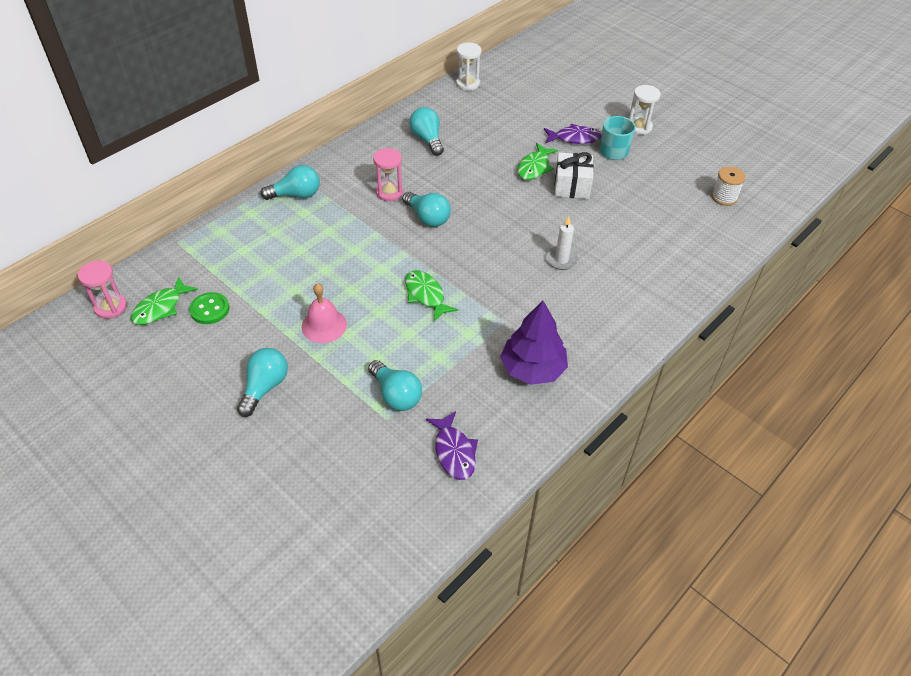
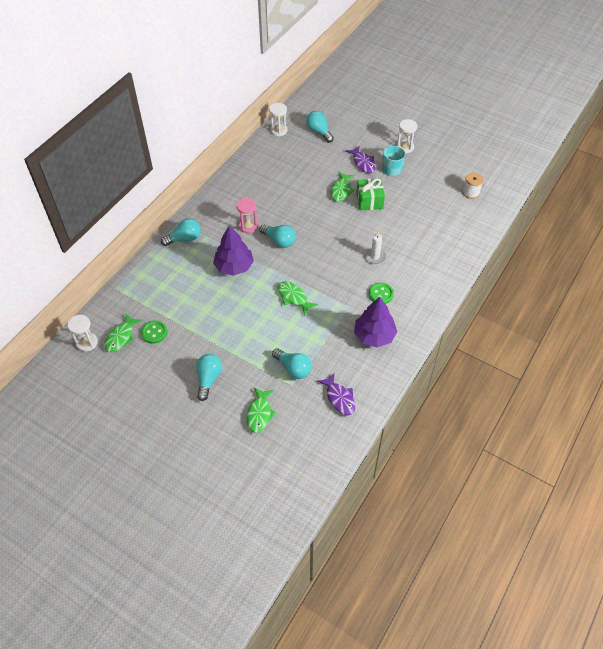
camera: 10 degrees left, 5 degrees up
pink hourglass [78,261,127,319] -> white hourglass [68,315,98,352]
pink bell [302,283,347,343] -> none
turquoise light bulb [409,107,444,156] -> turquoise light bulb moved to [306,111,334,143]
purple fish [544,124,602,144] -> purple fish turned 75 degrees clockwise [346,146,376,173]
white gift [554,152,594,199] -> green gift [357,178,385,211]
none -> purple tree [213,225,254,276]
none -> green fish [246,388,276,433]
none -> green button [369,282,394,304]

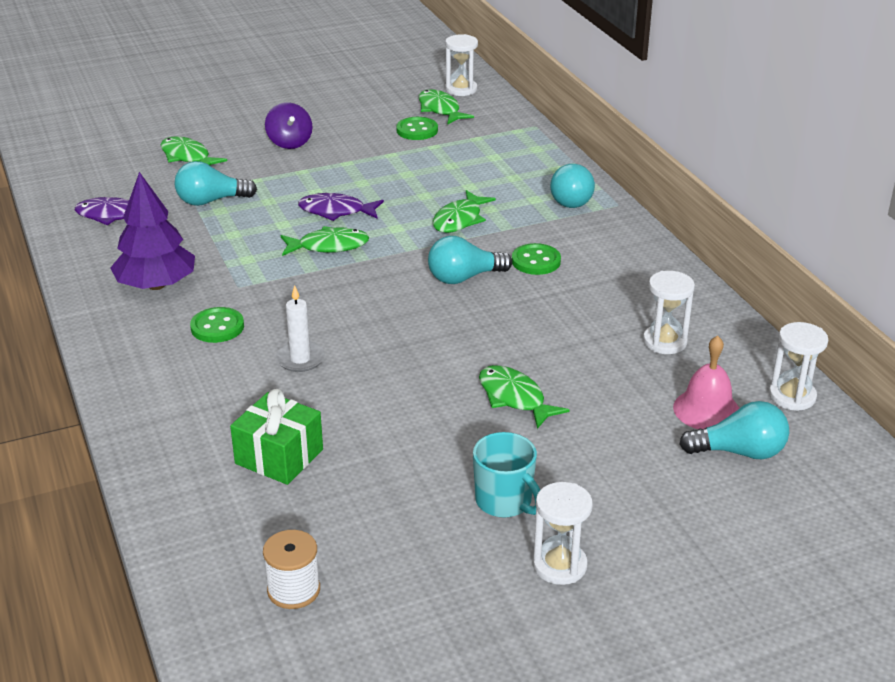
camera: 125 degrees right, 20 degrees down
turquoise light bulb [196,354,222,401] -> purple spinning top [265,102,313,149]
purple tree [213,225,254,276] -> green fish [433,190,496,233]
pink hourglass [236,198,258,233] -> green button [512,243,561,275]
purple fish [346,146,376,173] -> purple fish moved to [298,193,384,221]
green gift [357,178,385,211] -> green gift moved to [230,389,323,485]
none -> white hourglass [643,271,695,354]
none -> pink bell [673,335,739,429]

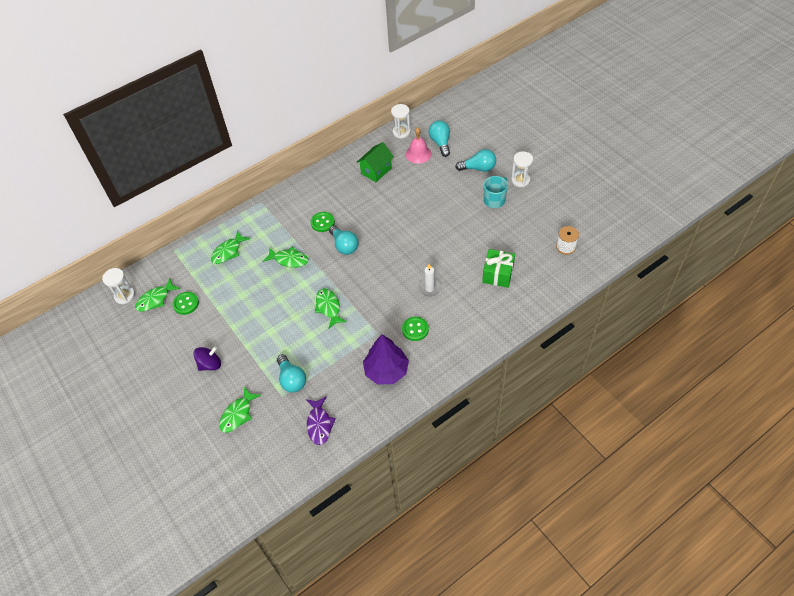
camera: 100 degrees left, 20 degrees up
purple fish [298,193,384,221] -> none
green fish [479,365,569,429] -> green fish moved to [211,231,250,264]
turquoise light bulb [550,164,595,208] -> turquoise light bulb moved to [455,149,496,172]
white hourglass [643,271,695,354] -> green house [357,142,394,182]

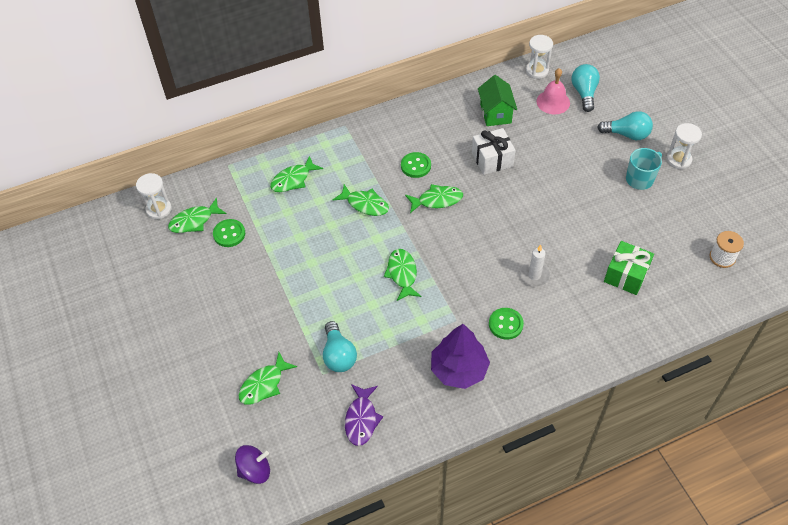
camera: 10 degrees right, 0 degrees up
purple spinning top [193,346,221,371] -> purple spinning top moved to [235,445,270,484]
turquoise light bulb [329,225,359,255] -> green fish [405,184,463,213]
green house [357,142,394,182] -> green house turned 60 degrees counterclockwise [478,75,517,126]
none -> white gift [472,128,516,175]

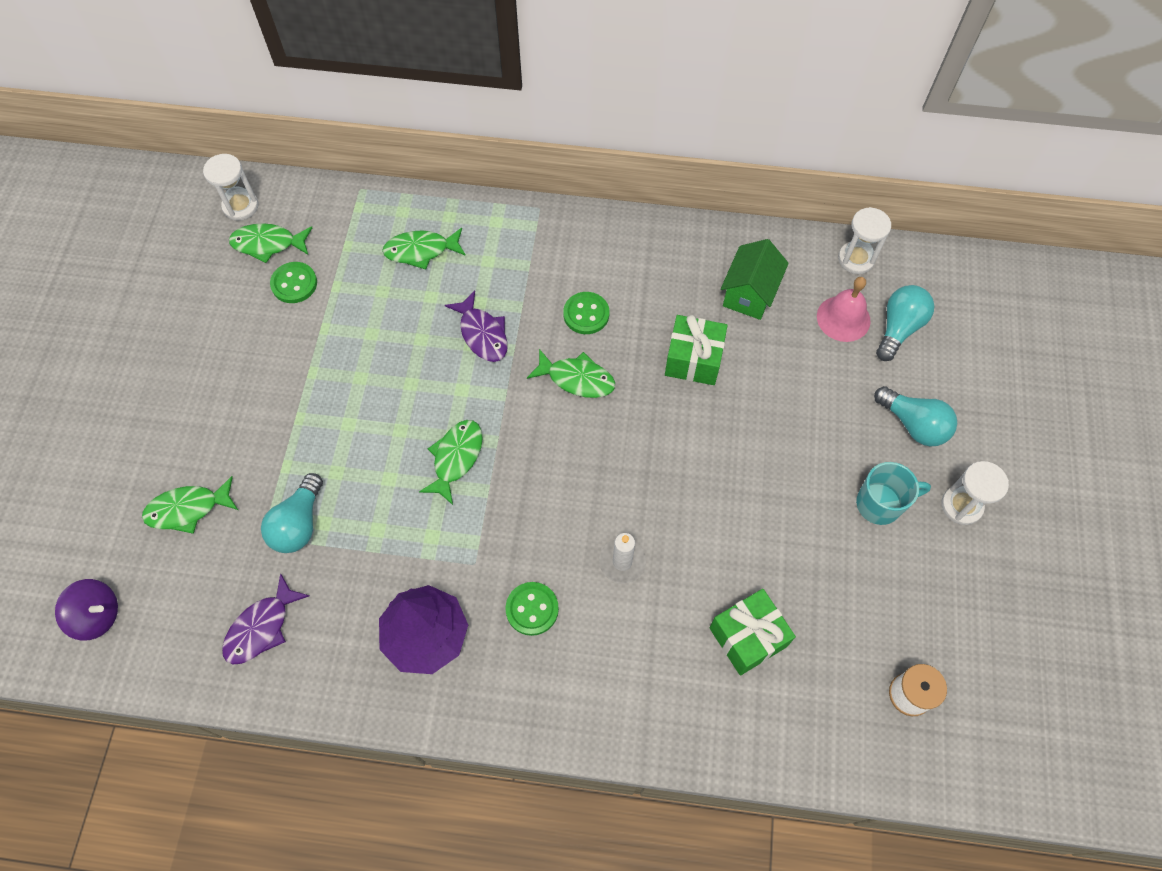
camera: 30 degrees right, 10 degrees up
green fish [333,184,389,216] -> purple fish [445,291,508,362]
white gift [472,128,516,175] -> green gift [665,315,728,385]

